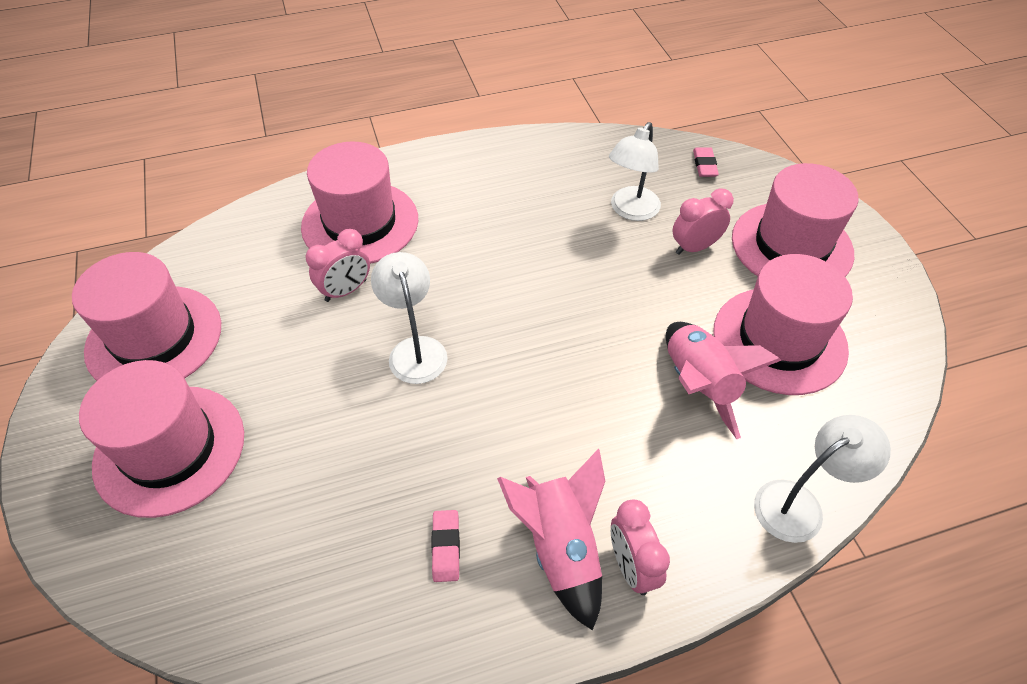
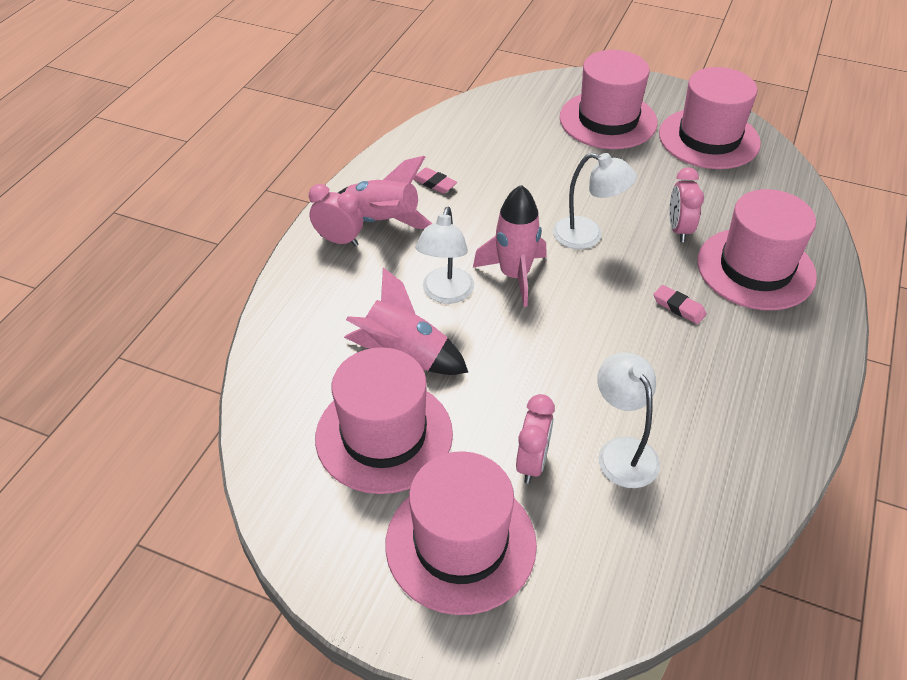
camera: 130 degrees right, 5 degrees down
pink eraser [693,147,719,177] -> pink eraser moved to [653,285,707,324]
white lamp [754,415,891,543] -> white lamp moved to [415,206,474,304]
none -> pink rocket [473,185,547,307]

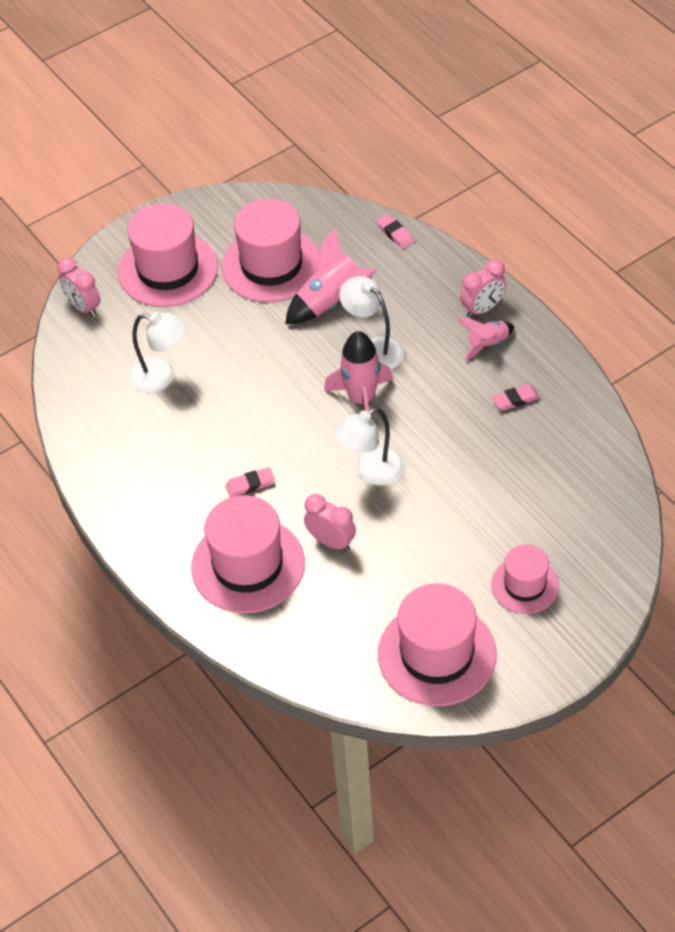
camera: 125 degrees right, 5 degrees up
pink rocket [338,156,432,229] -> pink rocket [458,318,514,360], size x0.61
pink clock [516,394,555,484] -> pink clock moved to [58,258,101,317]
pink hat [560,50,658,149] -> pink hat [491,544,559,614], size x0.58
none -> pink eraser [377,214,415,249]

